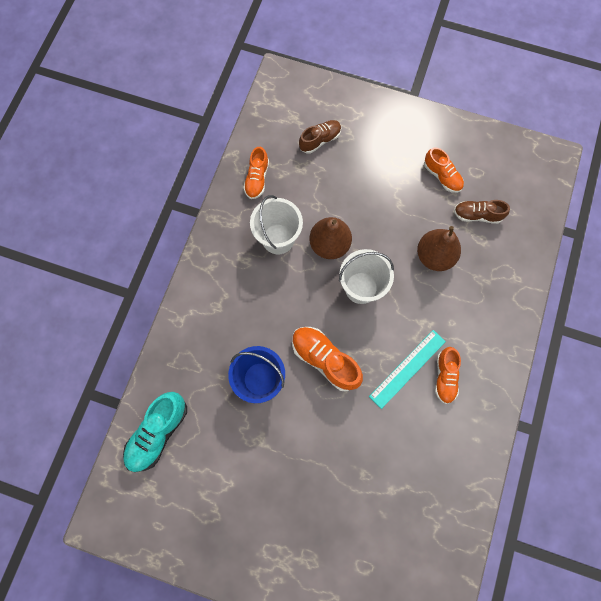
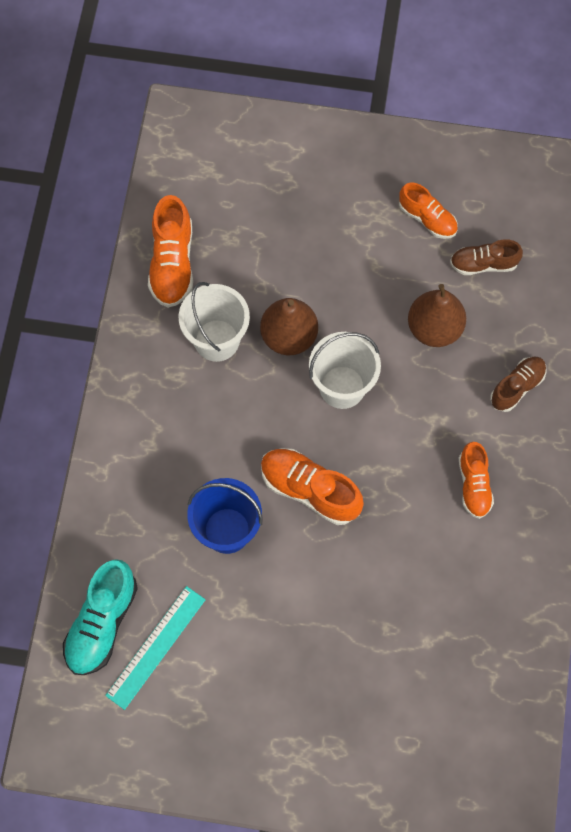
camera: 10 degrees left, 5 degrees down
orange shoe [243,147,269,199] -> orange shoe [148,195,193,308], size x1.53
brown shoe [299,120,341,154] -> brown shoe moved to [490,357,546,412]
turquoise ruler [369,330,446,409] -> turquoise ruler moved to [105,586,206,710]

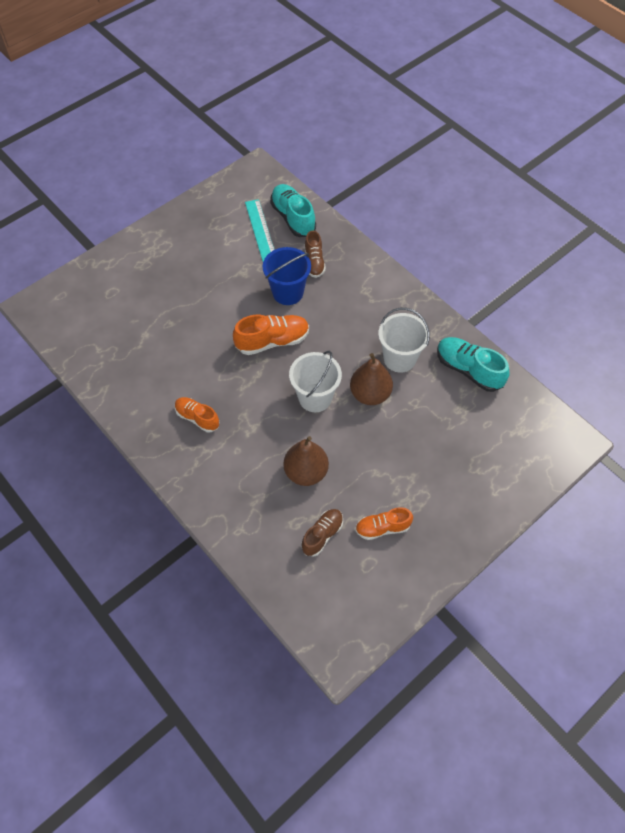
camera: 130 degrees right, 10 degrees down
orange shoe [148,195,193,308] -> turquoise shoe [437,337,510,392]
brown shoe [490,357,546,412] -> brown shoe moved to [305,230,326,278]

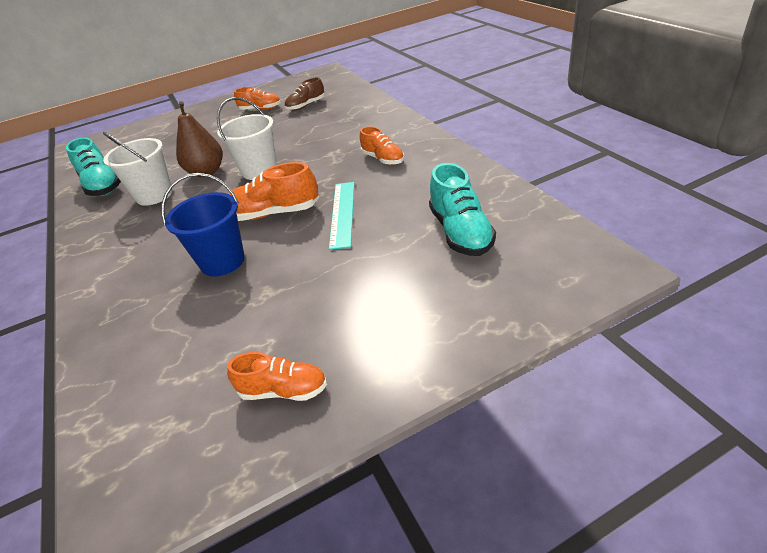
camera: 160 degrees left, 20 degrees down
turquoise ruler [245,199,274,261] -> turquoise ruler moved to [329,182,354,250]
turquoise shoe [270,184,316,237] -> turquoise shoe moved to [429,163,496,256]
brown pear [284,436,329,486] -> none
brown shoe [305,230,326,278] -> none
none -> orange shoe [227,352,327,401]

